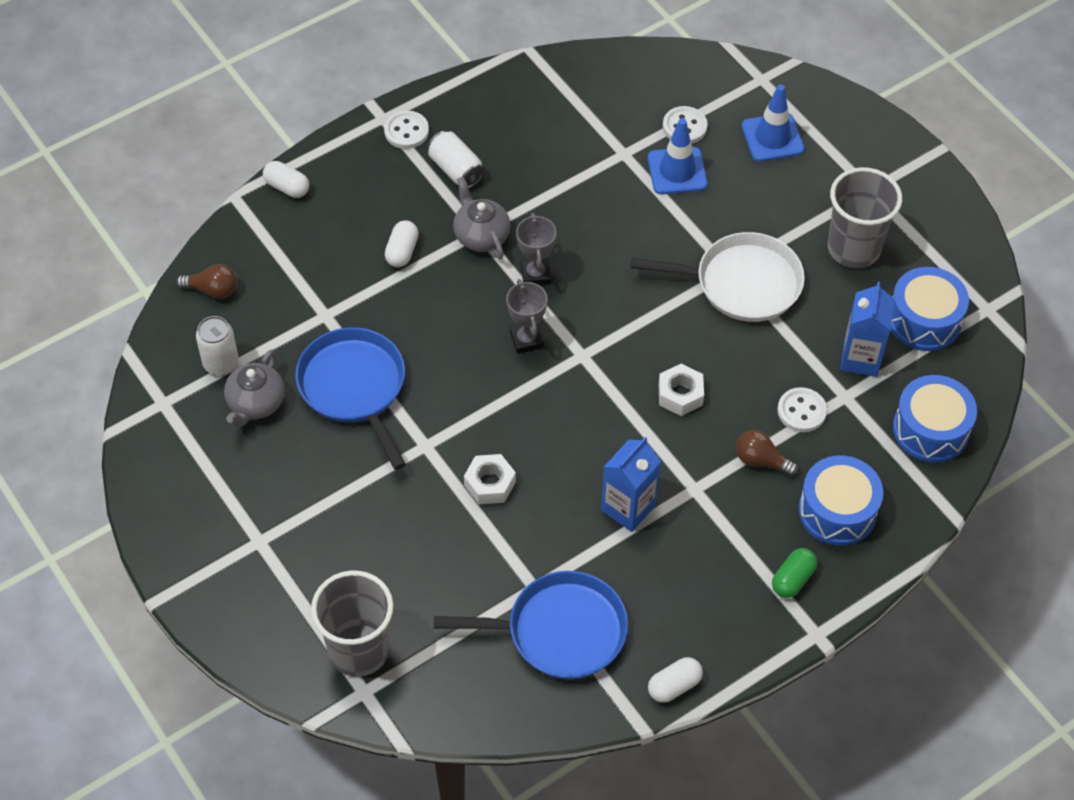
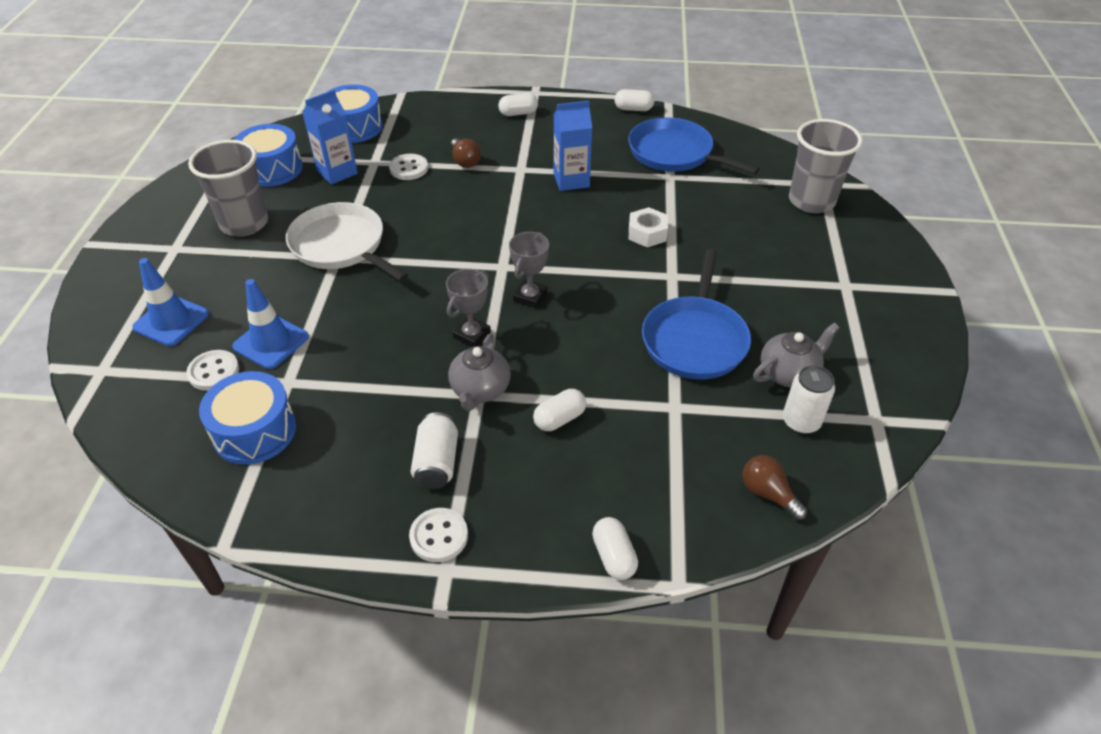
camera: 140 degrees left, 10 degrees down
white nut [658,364,704,416] -> none
green capsule [772,548,817,598] -> white capsule [498,93,538,116]
blue drum [799,456,883,546] -> blue drum moved to [199,371,296,465]

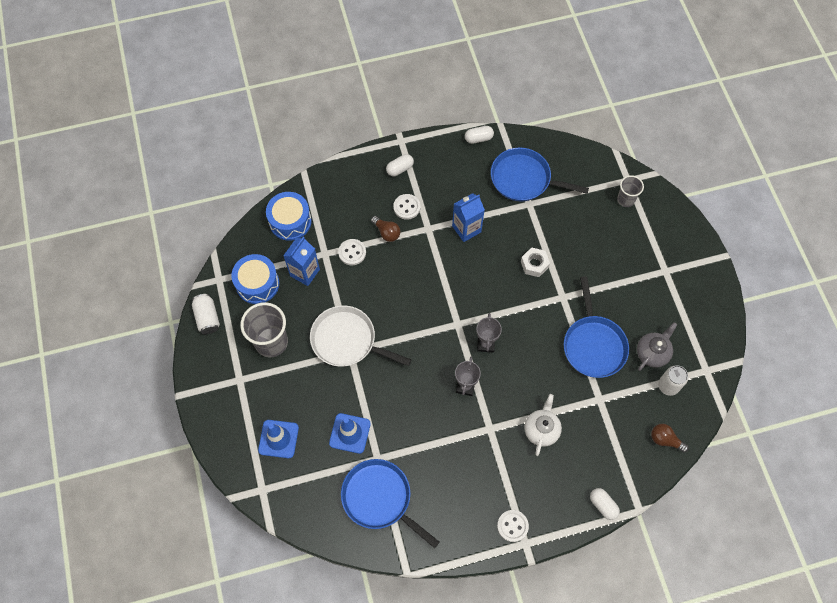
camera: 20 degrees left, 20 degrees up
white button [186,350,239,391] -> white button moved to [393,194,420,220]
blue drum [199,371,296,465] -> blue pan [341,459,439,548]
white can [410,412,458,489] -> white can moved to [192,294,220,334]
grey teapot [448,334,511,411] -> none
white capsule [533,389,586,431] -> white teapot [524,394,562,456]
grey cup [789,119,863,213] -> grey cup [617,175,644,207], size x0.57

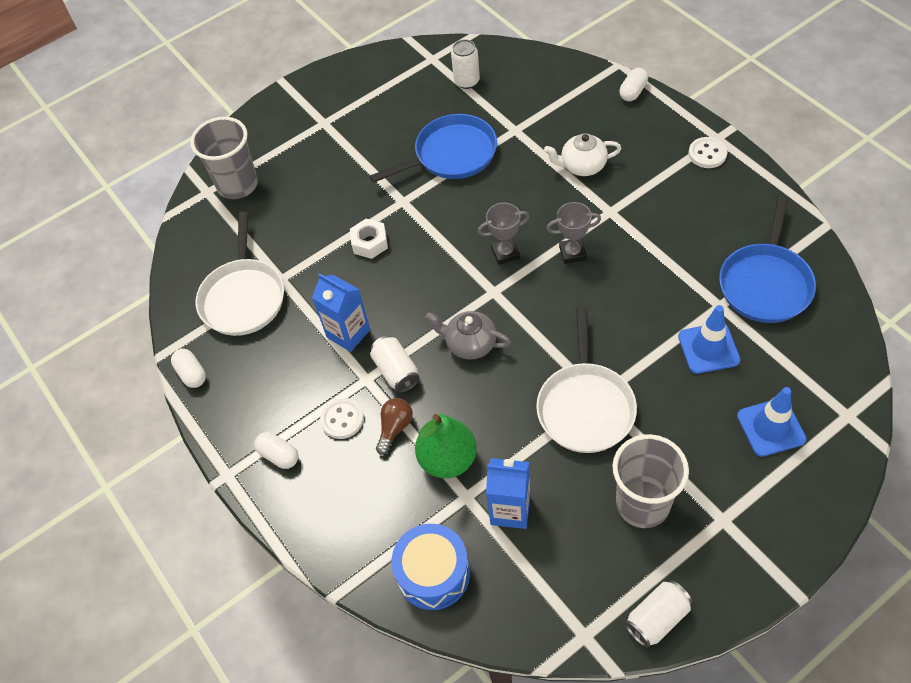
camera: 105 degrees left, 10 degrees down
blue drum [231,254,279,304] -> none
white button [338,239,366,265] -> green pear [415,414,477,478]
blue pan [491,148,589,201] -> white pan [196,211,284,336]
grey cup [617,175,644,207] -> grey cup [190,117,258,199], size x1.75
grey teapot [637,322,677,371] -> grey teapot moved to [426,311,511,360]
brown light bulb [651,424,689,453] -> none
none -> white can [370,336,420,393]

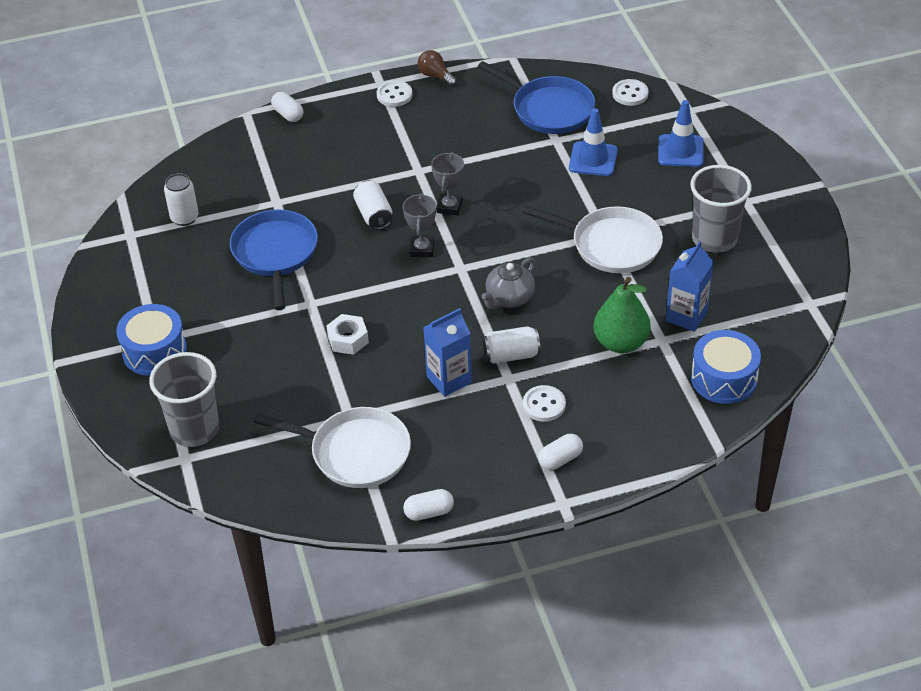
camera: 75 degrees left, 10 degrees down
brown light bulb [376,398,413,455] -> brown light bulb moved to [418,50,457,87]
white teapot [544,134,621,176] -> none
white can [625,580,692,648] -> white can moved to [353,180,393,230]
none -> blue drum [116,304,187,376]
none -> white button [612,79,649,106]

